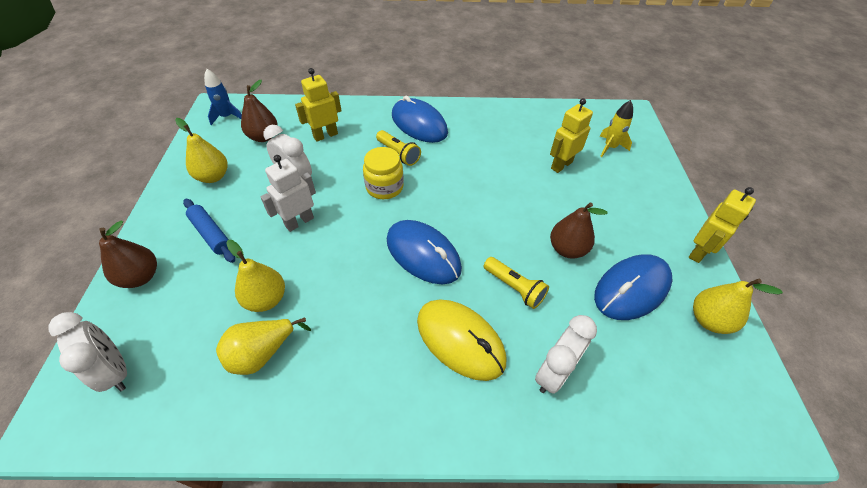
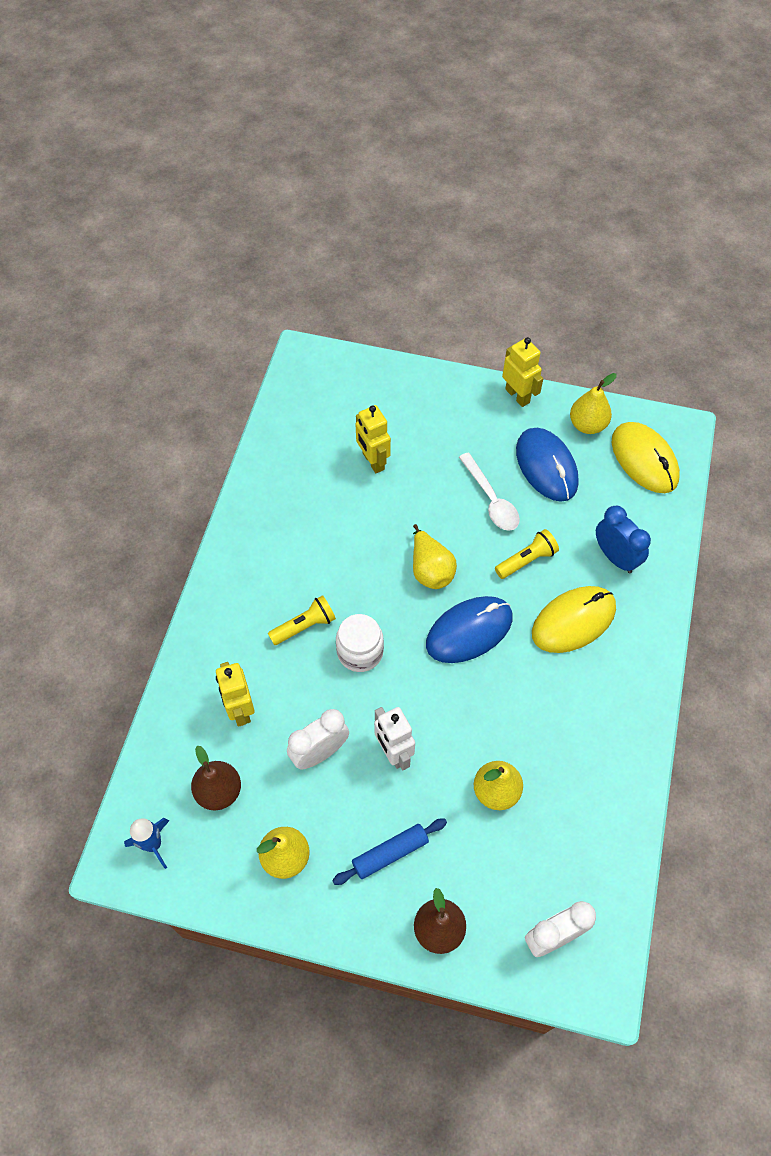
camera: 75 degrees left, 10 degrees up
yellow pear [216,317,311,375] -> yellow pear moved to [413,524,457,589]
yellow jar [363,147,404,199] -> white jar [336,614,384,672]
blue mouse [392,96,448,143] -> none
white clock [535,315,597,394] -> blue clock [596,506,651,573]
brown pear [550,202,608,259] -> white spoon [459,452,520,531]
yellow rocket [600,100,633,157] -> none
none -> yellow mouse [612,422,680,493]

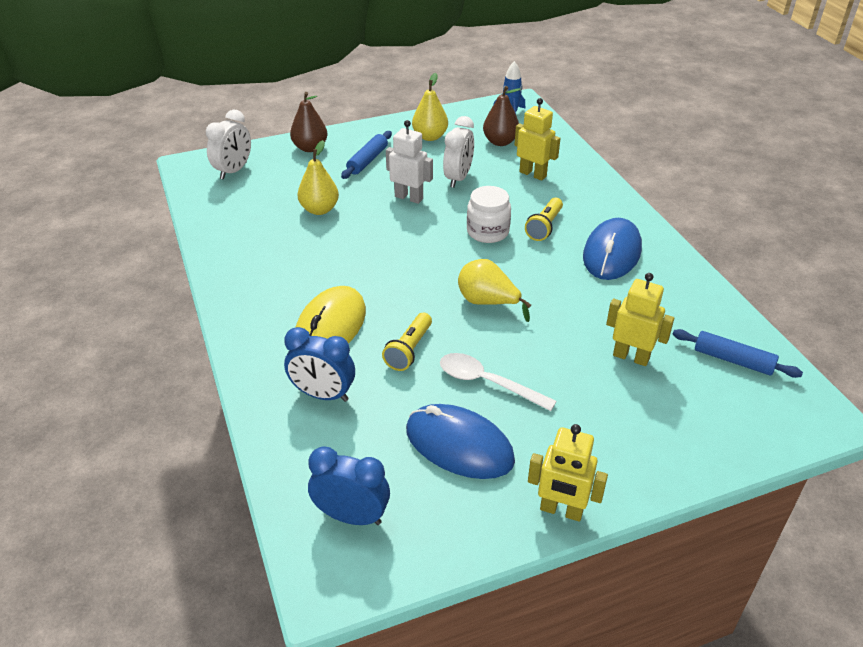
camera: 145 degrees right, 20 degrees down
blue mouse [426,596,512,663] -> blue mouse moved to [583,218,642,280]
yellow pear [570,373,617,434] -> none
yellow mouse [612,422,680,493] -> blue clock [308,446,390,525]
none -> blue rolling pin [673,329,803,378]

